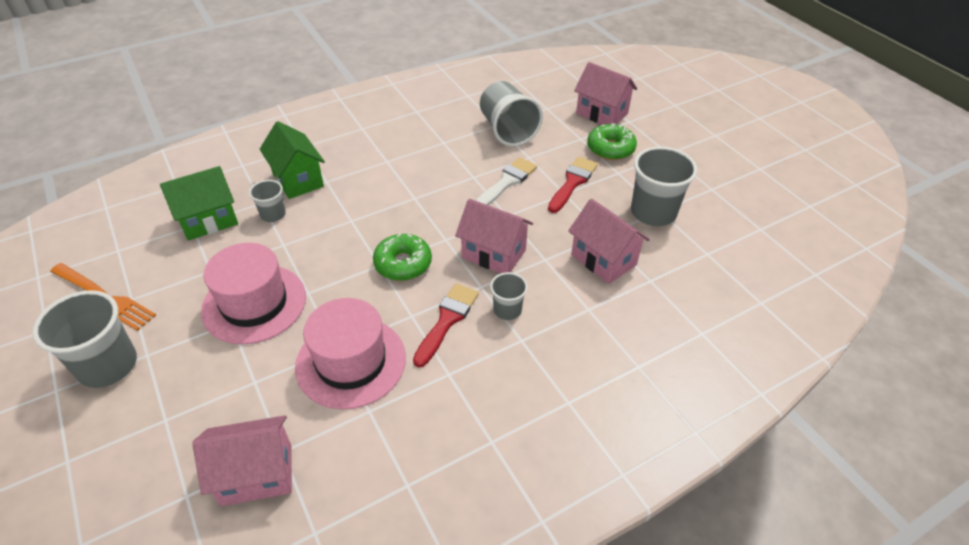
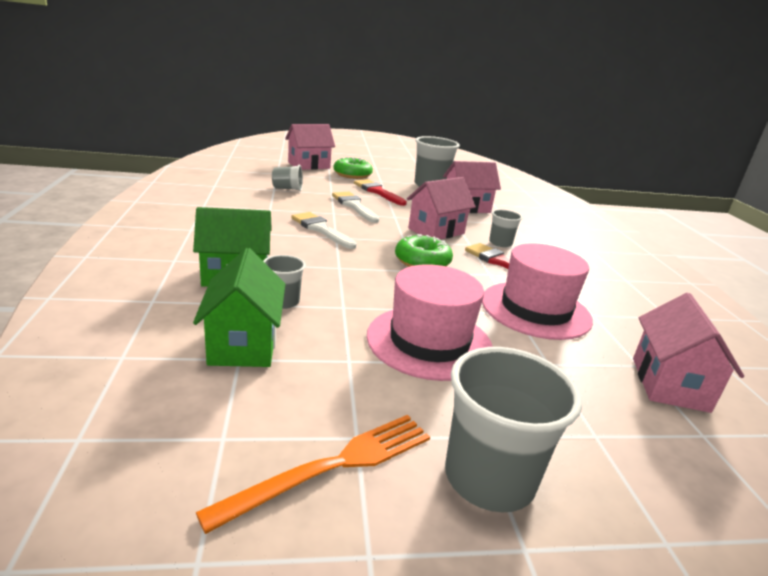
camera: 70 degrees left, 20 degrees down
grey cup [480,81,543,146] -> grey cup [272,165,303,191], size x0.54
none -> white brush [291,212,357,249]

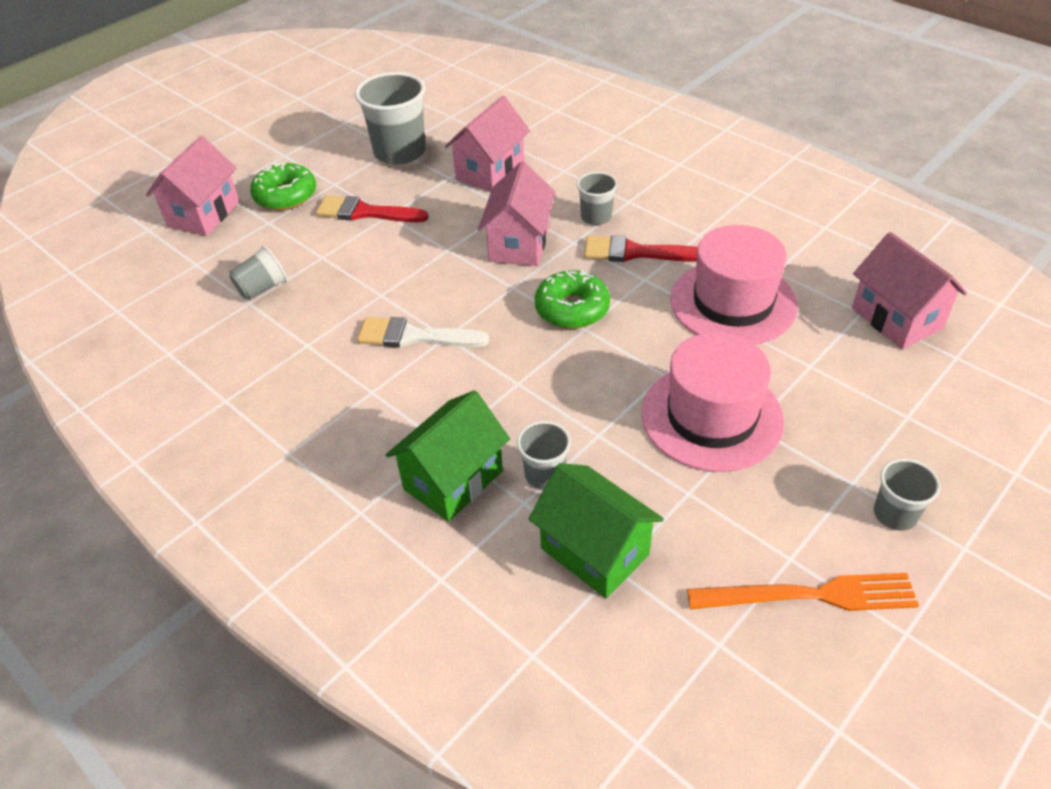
camera: 35 degrees left, 20 degrees up
orange fork [196,415,430,534] -> orange fork turned 75 degrees clockwise [687,573,919,611]
white brush [332,192,379,223] -> none
grey cup [445,347,582,513] -> grey cup [874,458,940,531], size x0.54

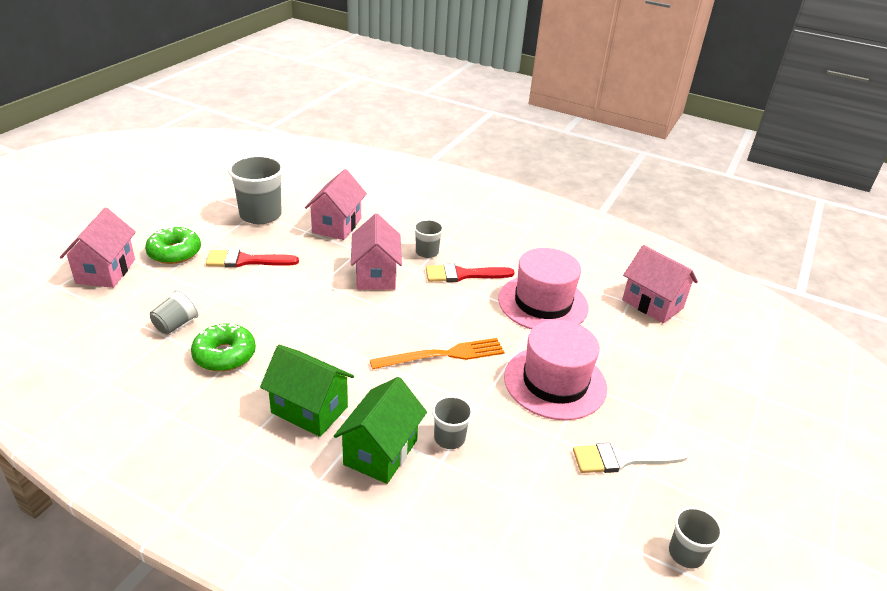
camera: 20 degrees left, 10 degrees down
white brush [357,317,489,348] -> white brush moved to [573,443,689,473]
green house [529,463,664,598] -> green house moved to [260,345,354,437]
green donut [534,270,610,329] -> green donut moved to [191,323,256,371]
orange fork [687,573,919,611] -> orange fork moved to [370,338,505,369]
grey cup [874,458,940,531] -> grey cup moved to [669,507,723,569]

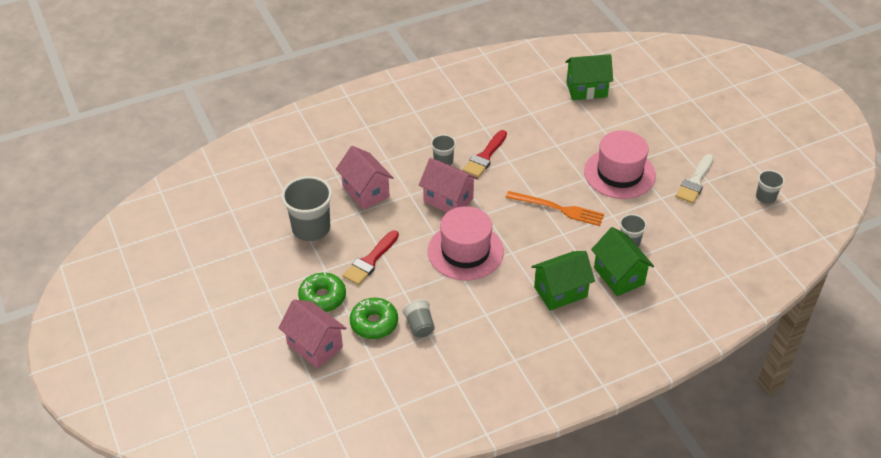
camera: 50 degrees left, 10 degrees up
green donut [191,323,256,371] -> green donut moved to [350,298,398,339]
orange fork [370,338,505,369] -> orange fork turned 90 degrees clockwise [505,191,604,226]
pink hat [498,248,589,329] -> pink hat moved to [428,206,504,280]
pink house [622,245,698,323] -> green house [565,54,613,100]

